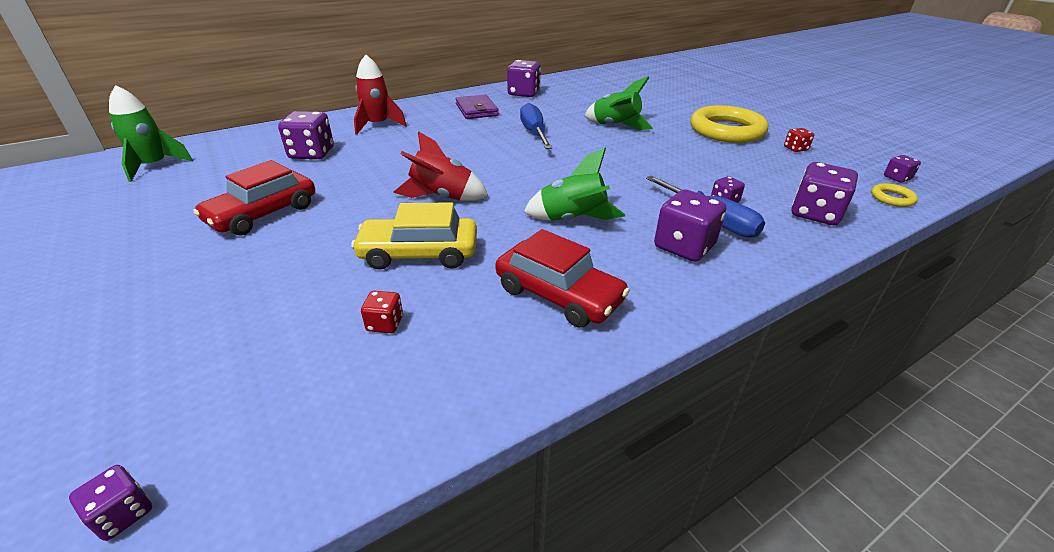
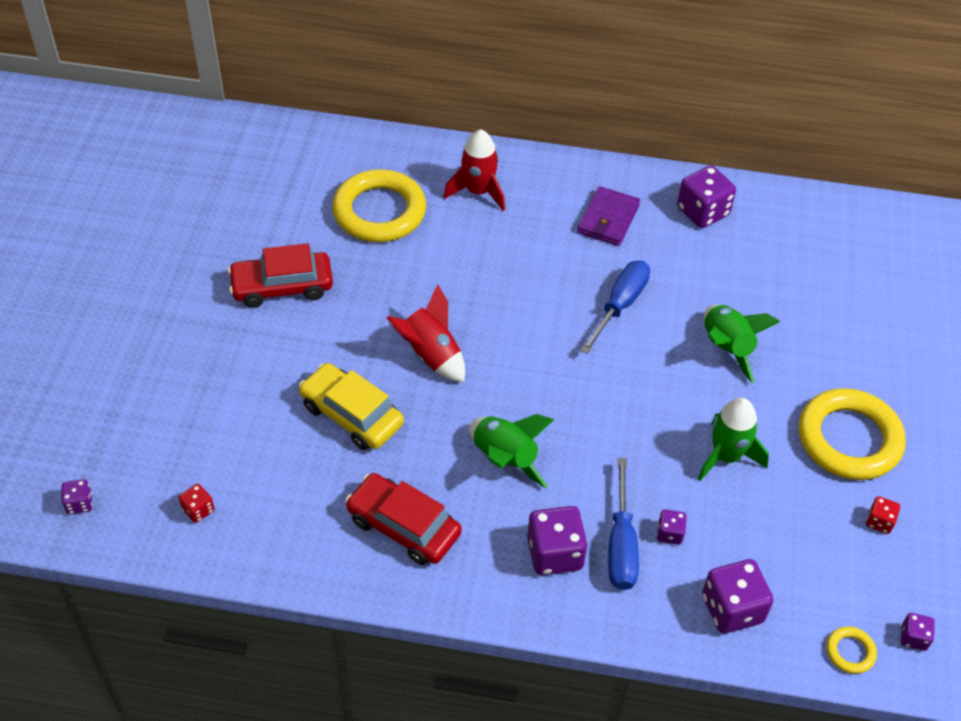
camera: 40 degrees right, 15 degrees up
green rocket [109,85,193,182] -> green rocket moved to [698,398,769,481]
purple dice [278,111,334,159] -> yellow ring [332,169,426,242]
red dice [361,291,403,333] -> red dice moved to [179,484,214,523]
red car [495,229,630,328] -> red car turned 135 degrees clockwise [345,473,462,565]

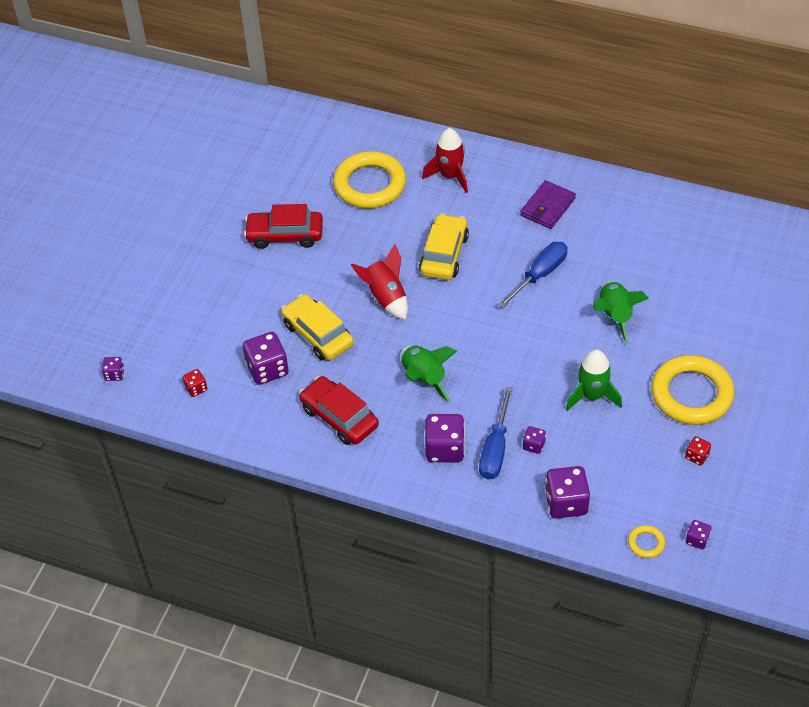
camera: 15 degrees right, 0 degrees up
purple dice [677,165,736,228] -> purple dice moved to [243,332,289,385]
none -> yellow car [419,213,469,280]

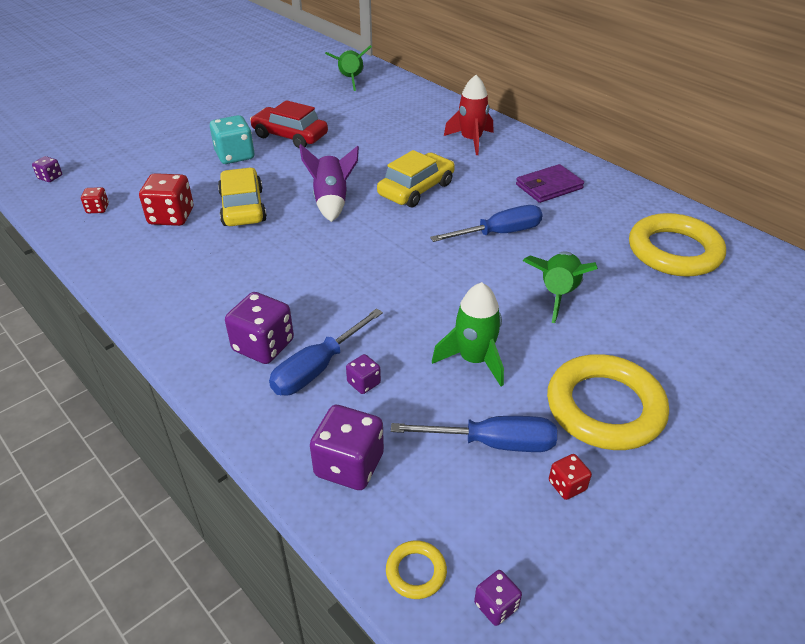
camera: 25 degrees right, 10 degrees down
purple dice [243,332,289,385] -> red dice [139,173,193,226]
red car [299,376,379,445] -> none
yellow ring [333,151,406,209] -> yellow ring moved to [629,213,726,277]
red rocket [351,244,408,320] -> purple rocket [299,144,359,222]
green rocket [401,345,457,403] -> green rocket moved to [325,45,372,91]
none -> turquoise dice [210,115,254,164]
none -> blue screwdriver [391,416,557,452]

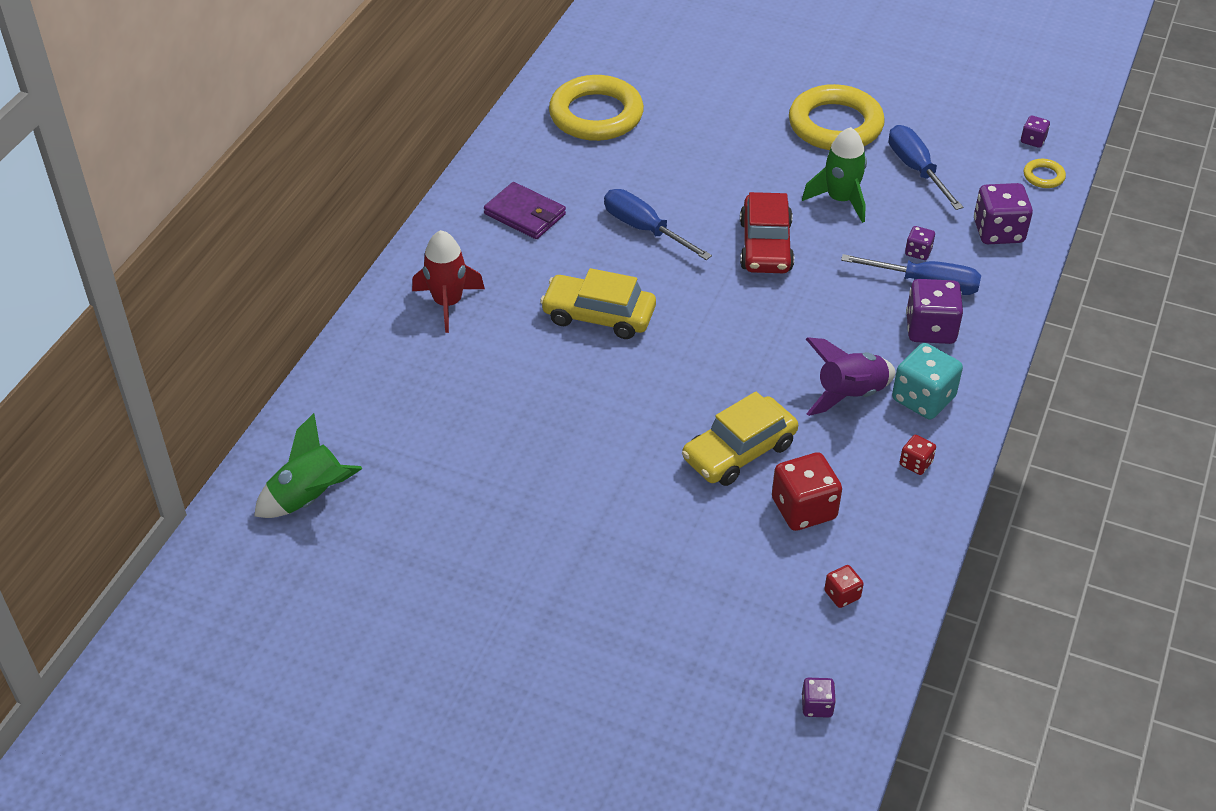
camera: 115 degrees left, 5 degrees up
turquoise dice [210,115,254,164] -> turquoise dice moved to [892,343,963,419]
red car [250,100,328,149] -> red car moved to [740,192,794,273]
purple rocket [299,144,359,222] -> purple rocket moved to [806,337,895,416]
green rocket [523,251,598,323] -> none
red dice [549,454,592,500] -> red dice moved to [900,435,936,475]

